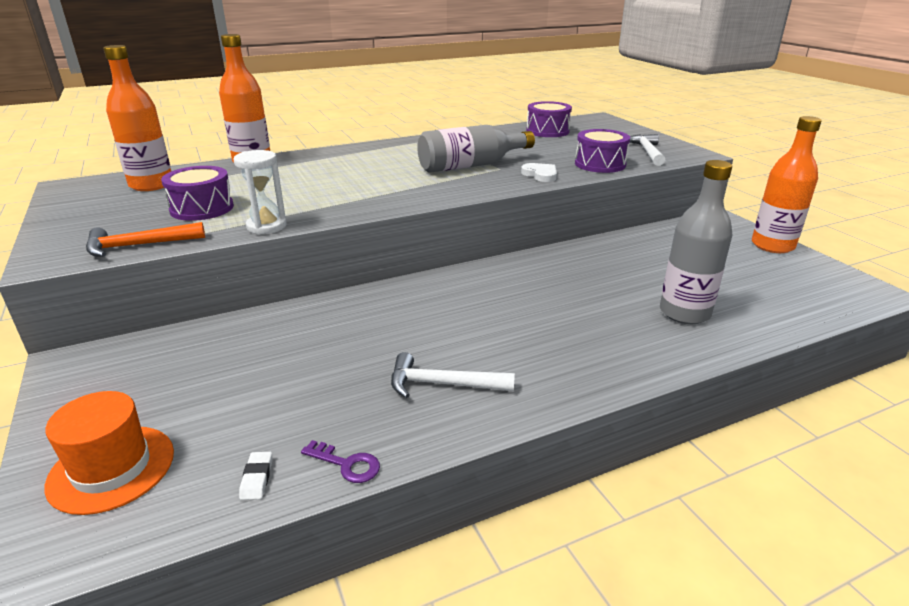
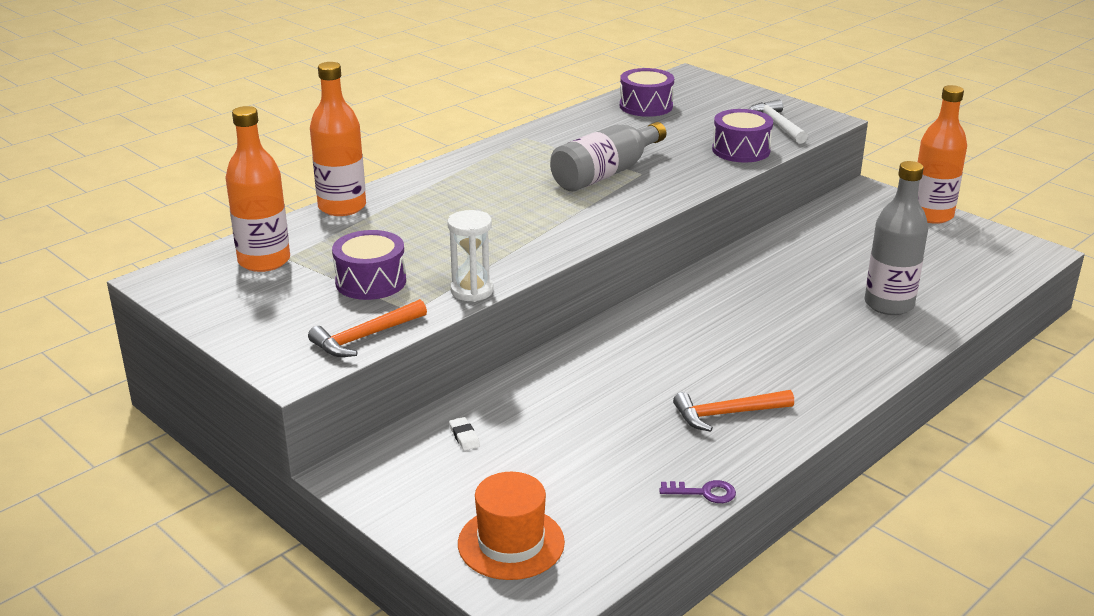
camera: 20 degrees left, 0 degrees up
white eraser [239,452,272,500] -> white eraser moved to [449,417,480,451]
white hammer [391,352,515,398] -> orange hammer [673,390,794,432]
white heart [521,163,557,182] -> none

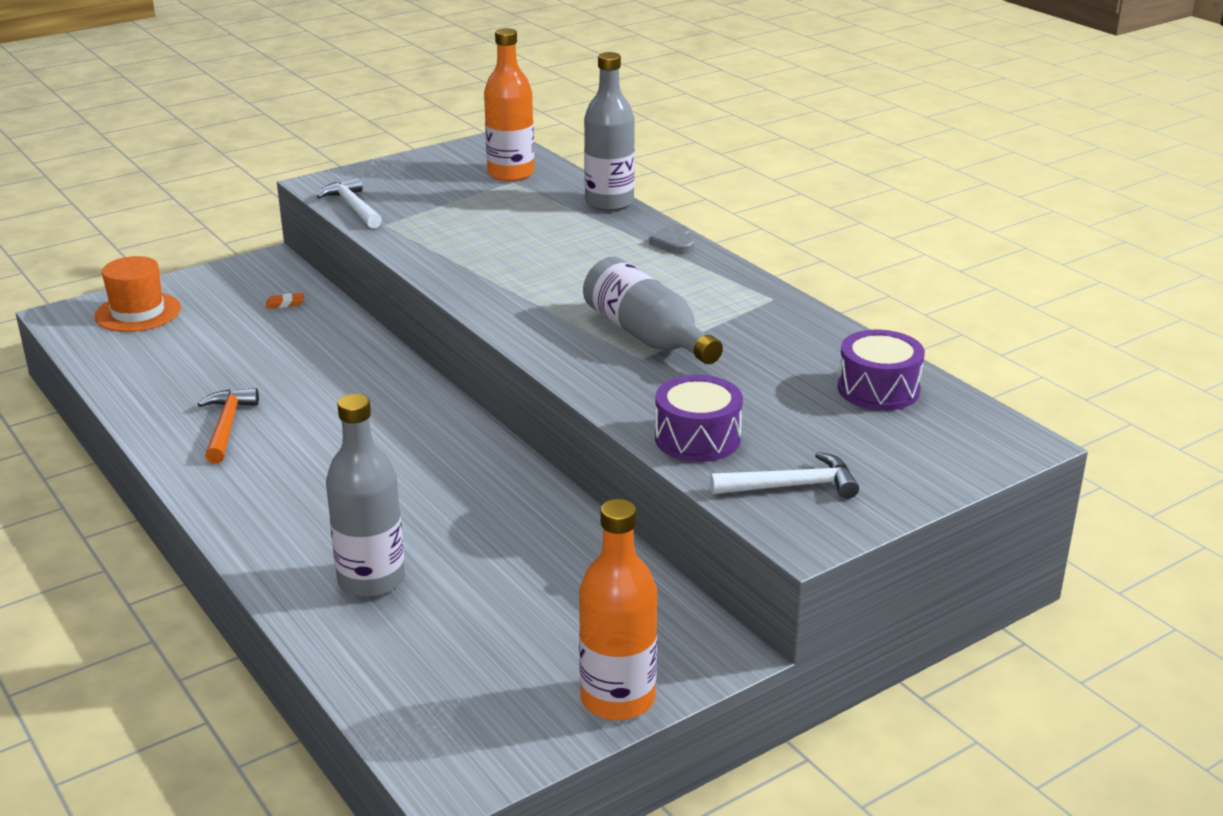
camera: 100 degrees right, 0 degrees up
orange hammer [308,299,427,357] -> white hammer [316,177,382,228]
orange bottle [310,62,366,216] -> grey bottle [584,52,635,211]
purple drum [332,230,406,300] -> none
white hourglass [447,210,493,302] -> none
white eraser [449,417,480,451] -> orange eraser [266,293,304,309]
purple key [659,480,736,503] -> none
none -> grey heart [649,224,694,254]

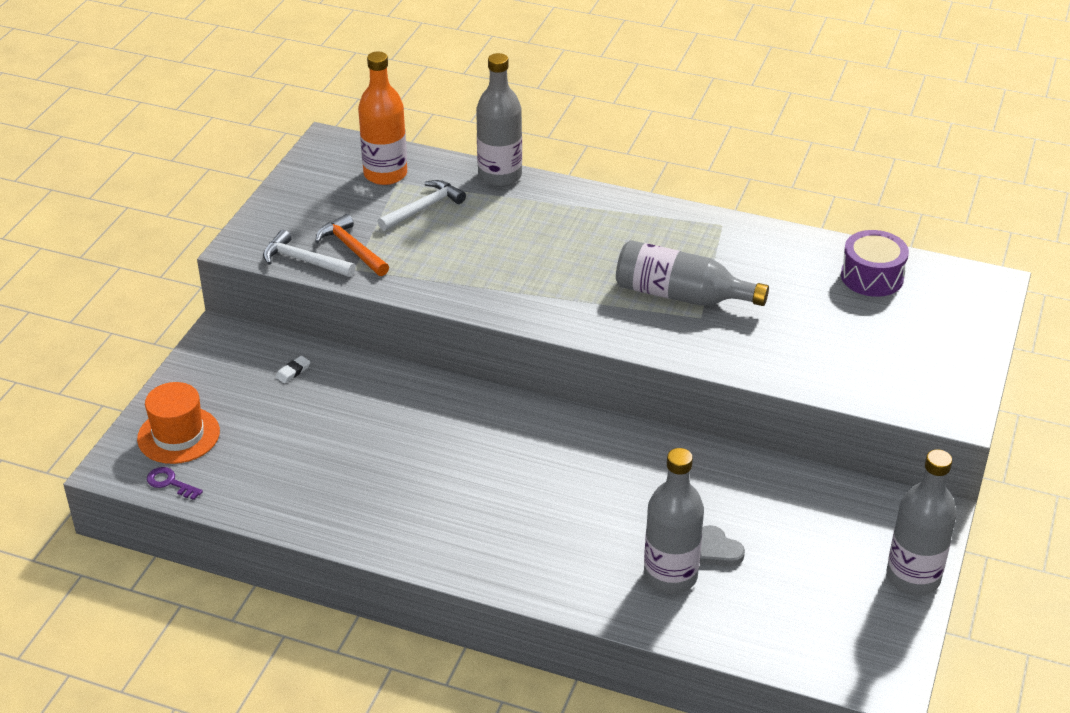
camera: 35 degrees left, 10 degrees up
orange hammer [197,388,259,464] -> orange hammer moved to [315,214,389,276]
orange eraser [266,293,304,309] -> white eraser [276,356,311,383]
orange bottle [579,499,657,720] -> grey bottle [886,449,957,595]
grey heart [649,224,694,254] -> grey heart moved to [700,525,745,566]
purple drum [655,375,743,462] -> none
white hammer [710,452,859,499] -> white hammer moved to [377,180,466,231]
none -> purple key [147,467,203,500]

